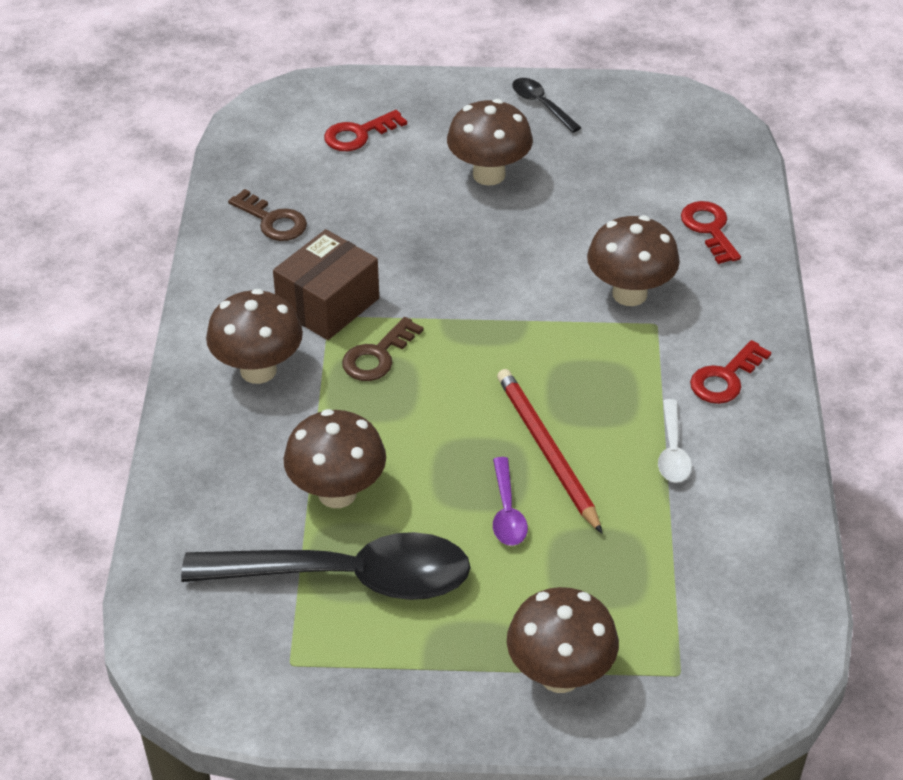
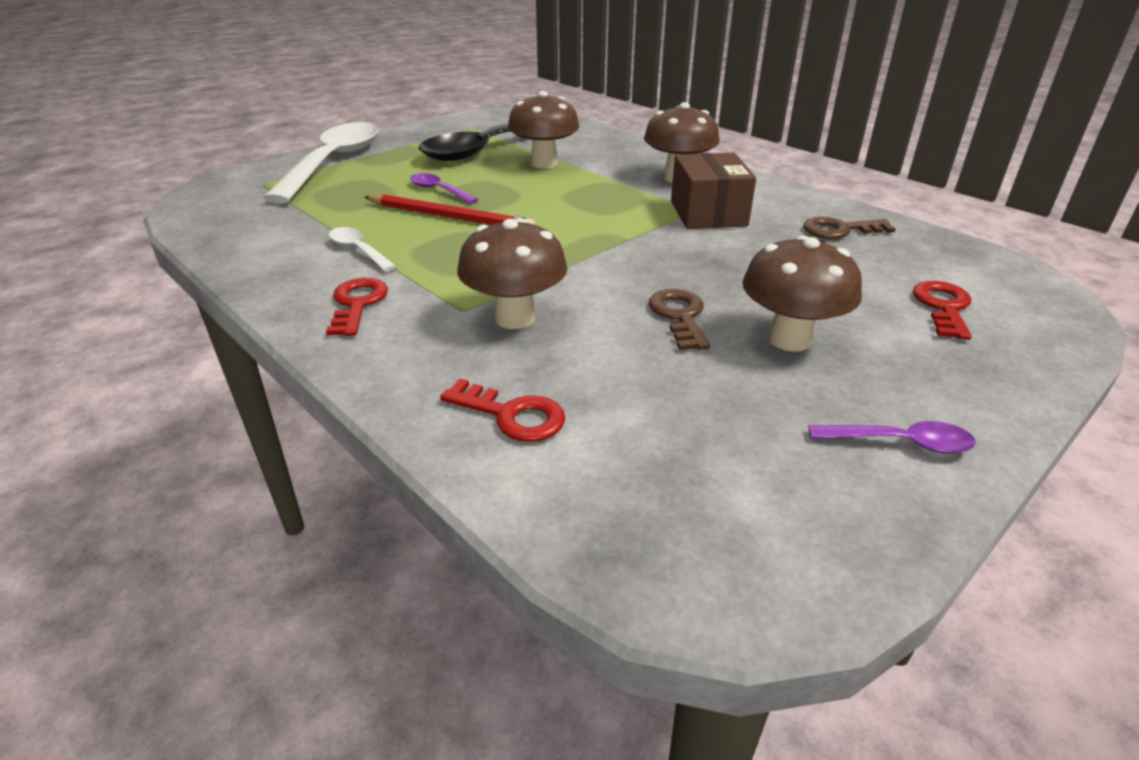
camera: 135 degrees right, 10 degrees down
brown key [342,317,424,381] -> brown key moved to [649,289,710,350]
brown mushroom [507,587,619,693] -> white spoon [263,122,379,204]
black spoon [512,78,582,133] -> purple spoon [808,421,976,454]

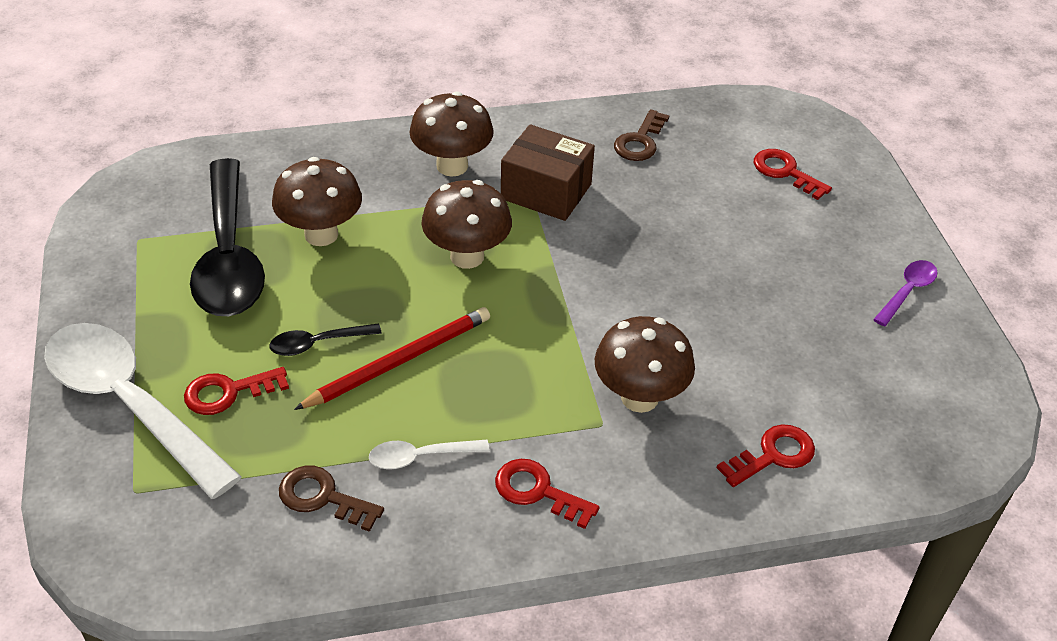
camera: 60 degrees left, 10 degrees up
purple spoon [410,173,478,204] -> black spoon [269,323,382,356]
brown key [649,289,710,350] -> brown key moved to [279,466,384,532]
brown mushroom [742,236,862,352] -> brown mushroom moved to [421,180,512,269]
none -> red key [184,367,289,415]

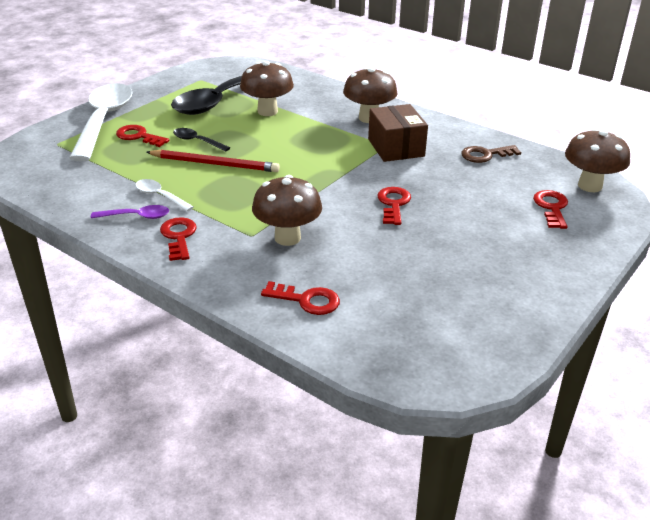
camera: 50 degrees right, 10 degrees down
brown key [279,466,384,532] -> none
brown mushroom [421,180,512,269] -> brown mushroom moved to [565,128,630,192]
purple spoon [873,260,938,326] -> purple spoon moved to [91,205,169,219]
none -> red key [377,187,411,225]

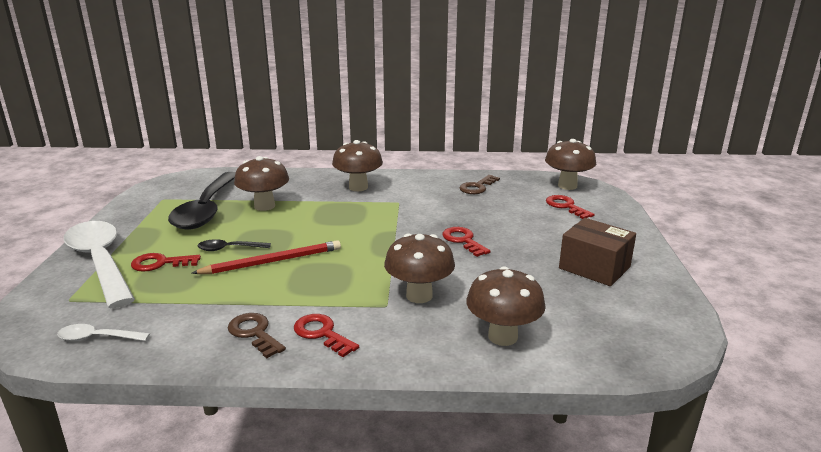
camera: 35 degrees left, 10 degrees down
purple spoon [91,205,169,219] -> brown key [228,313,286,358]
white spoon [135,179,194,211] -> white spoon moved to [57,324,150,341]
red key [261,281,340,315] -> brown mushroom [466,266,546,346]
brown box [368,104,428,162] -> brown box moved to [559,218,636,286]

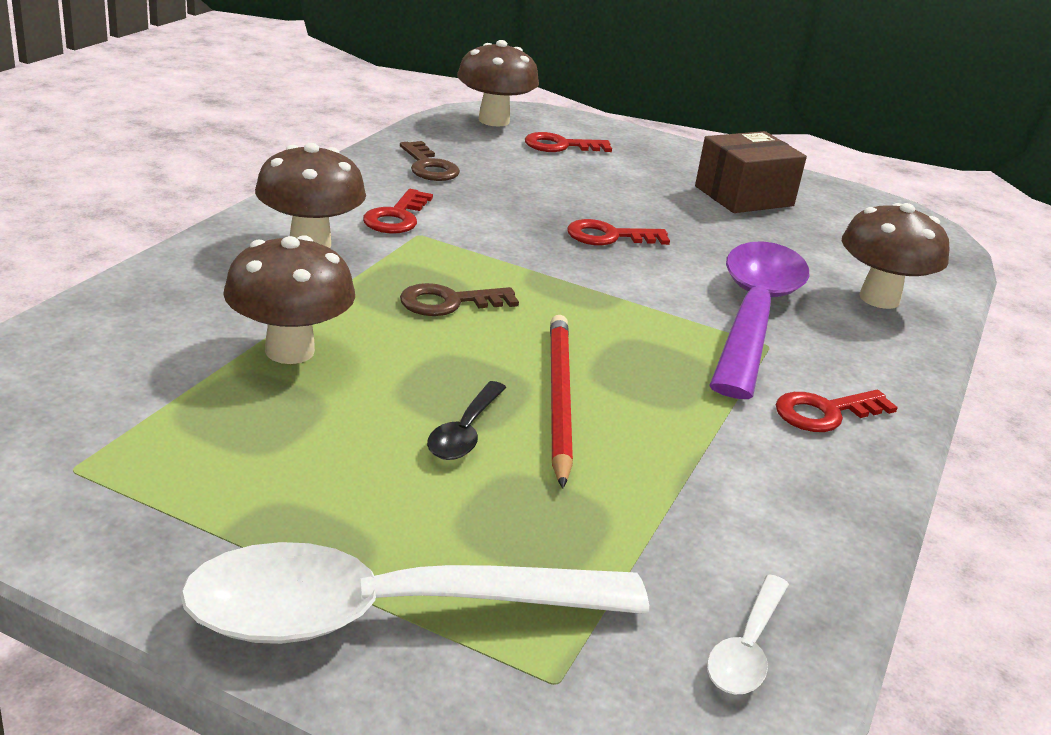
camera: 70 degrees left, 5 degrees up
red key [131,253,201,272] -> red key moved to [363,189,433,234]
black spoon [168,172,236,230] -> none
brown key [228,313,286,358] -> brown key moved to [400,283,519,316]
brown mushroom [384,233,455,303] -> purple spoon [709,241,809,399]

